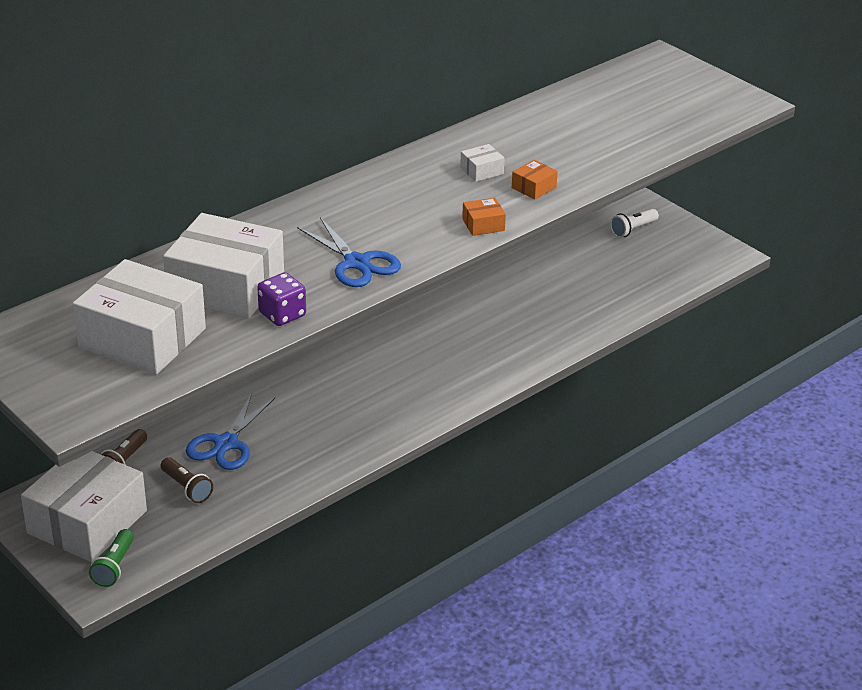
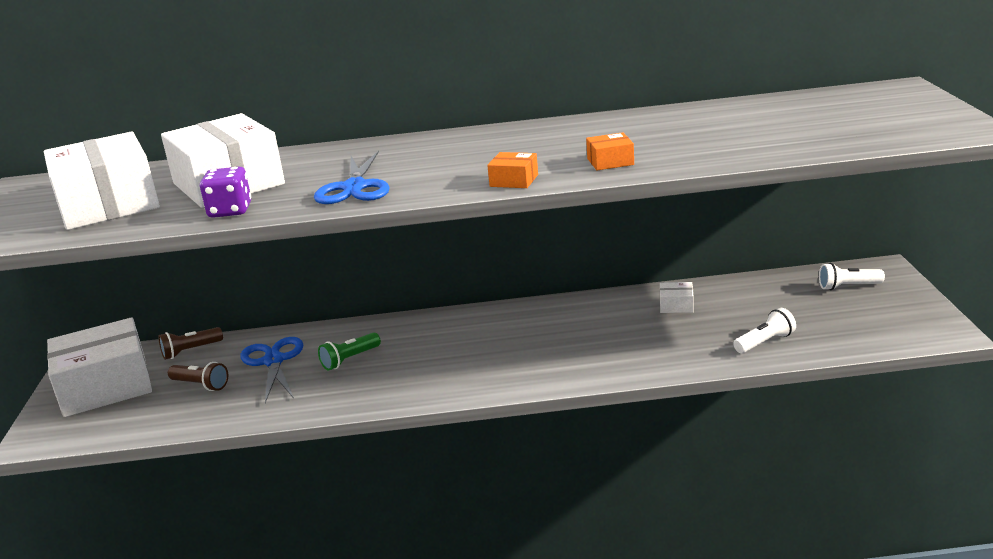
camera: 40 degrees right, 10 degrees down
green flashlight [89,529,134,587] -> green flashlight moved to [318,332,381,370]
brown flashlight [161,457,213,503] -> brown flashlight turned 60 degrees counterclockwise [168,362,228,391]
blue scissors [186,393,275,470] -> blue scissors turned 105 degrees clockwise [240,337,303,403]
white box [460,144,505,182] -> white box moved to [660,282,694,313]
none -> white flashlight [733,308,796,353]

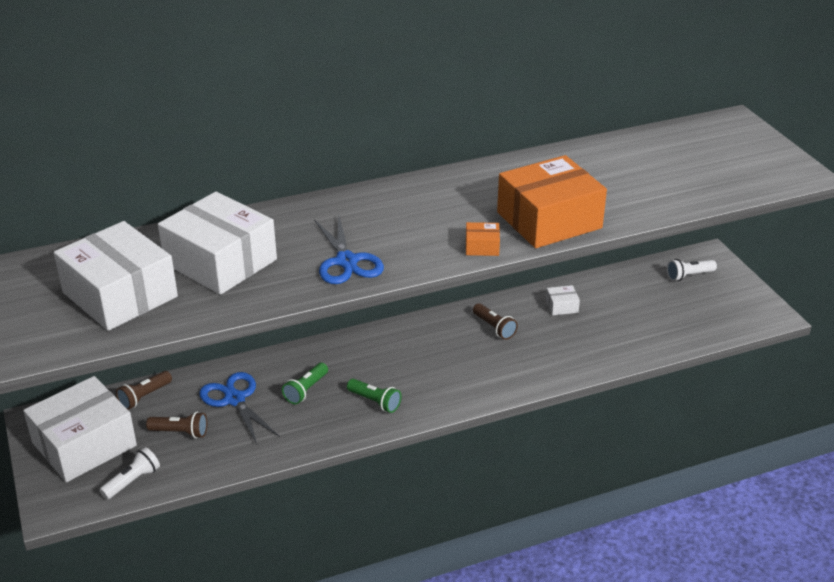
camera: 20 degrees left, 10 degrees up
purple dice [200,167,251,218] -> none
orange box [586,132,634,170] -> orange box [497,155,607,248], size x2.48
white flashlight [733,308,796,353] -> white flashlight moved to [99,447,160,500]
none -> green flashlight [347,379,401,413]
none -> brown flashlight [473,303,518,340]

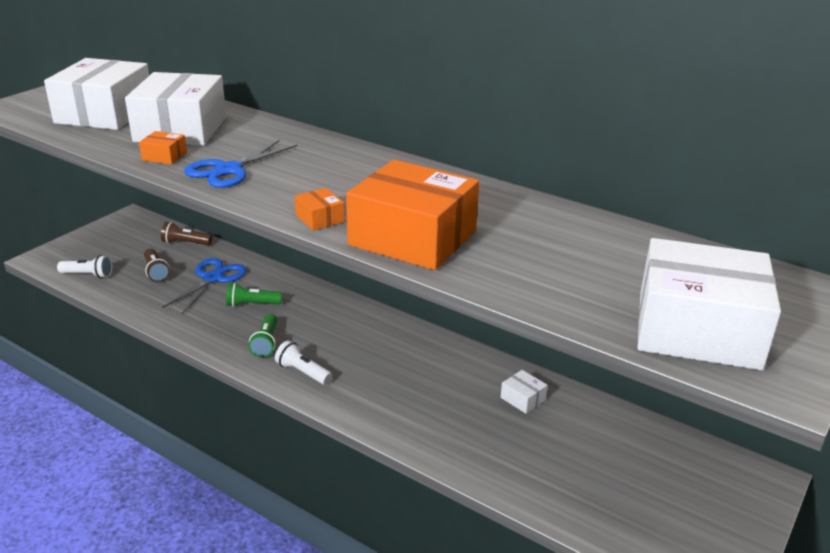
camera: 55 degrees right, 5 degrees down
white box [23,376,137,482] -> white box moved to [637,238,781,370]
brown flashlight [473,303,518,340] -> none
white flashlight [667,259,717,281] -> white flashlight moved to [275,340,332,385]
none -> orange box [139,131,187,165]

